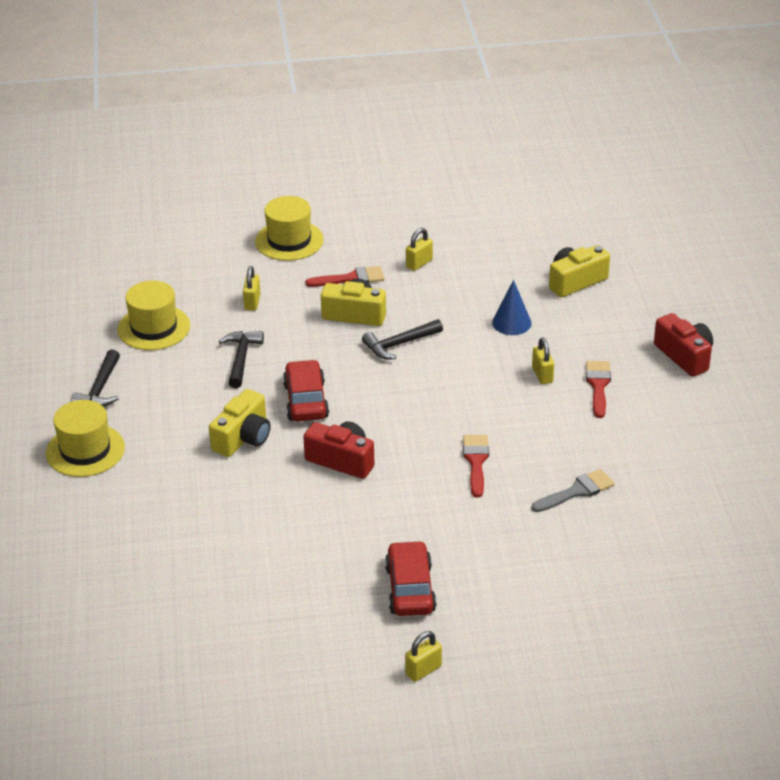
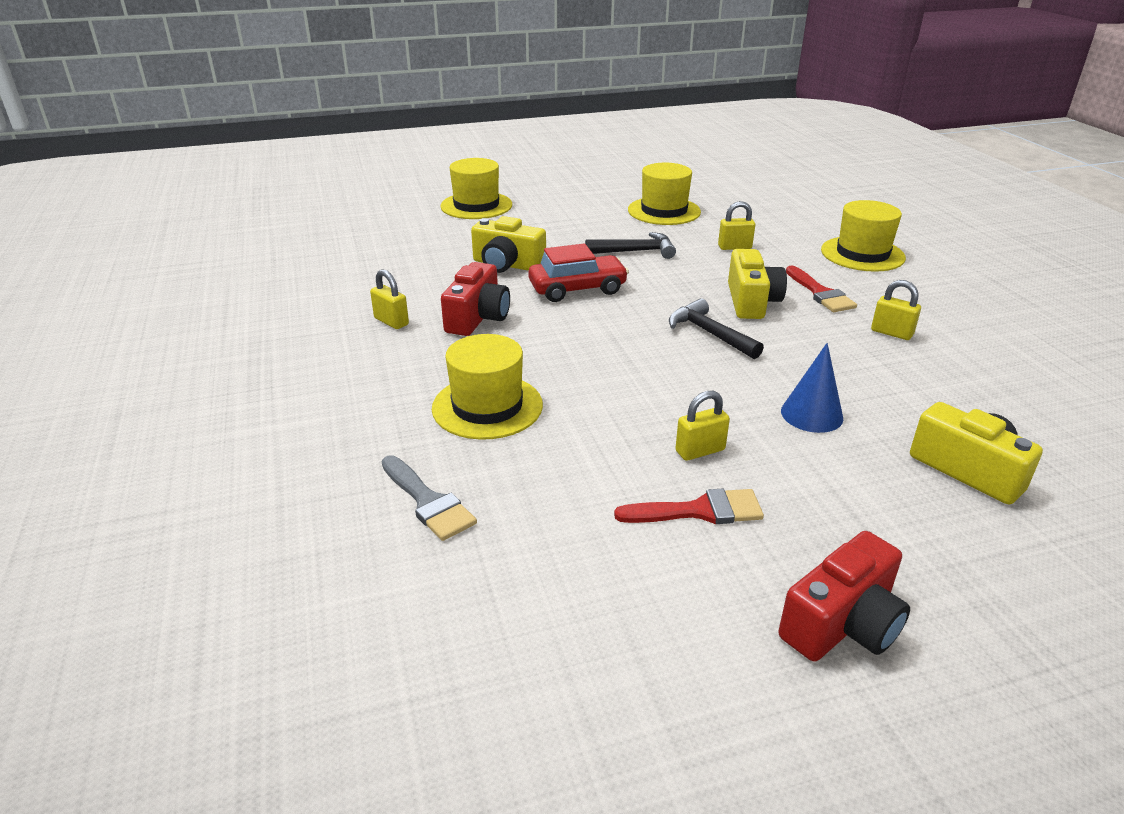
camera: 80 degrees right, 5 degrees down
black hammer [71,350,120,407] -> none
red car [385,540,437,616] -> none
yellow padlock [405,631,442,682] -> yellow padlock moved to [370,269,409,329]
red brush [463,435,489,498] -> yellow hat [432,334,543,440]

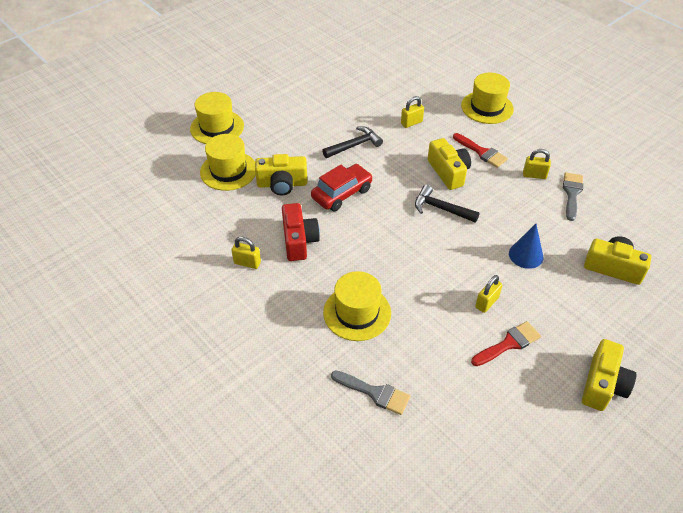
camera: 25 degrees left, 15 degrees up
yellow hat [628,163,701,225] -> yellow hat moved to [200,134,256,191]
red camera [778,531,910,661] -> yellow camera [582,339,636,411]
none -> grey brush [563,172,583,221]

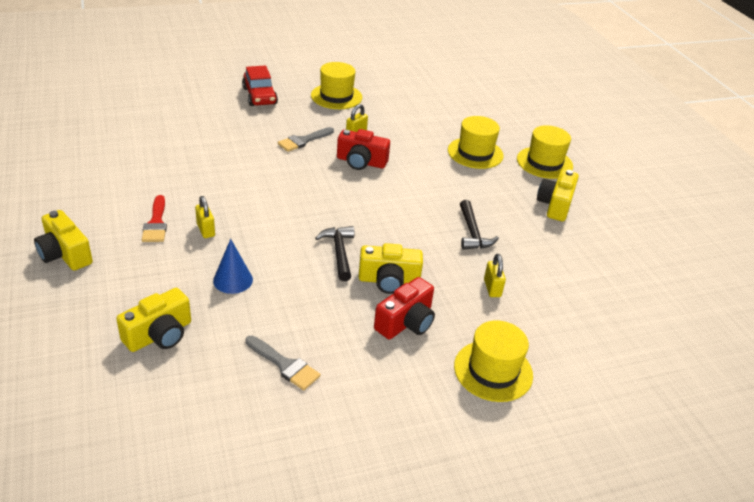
camera: 110 degrees right, 10 degrees down
yellow camera [255,154,307,195] -> yellow camera moved to [537,170,579,221]
red car [311,164,373,211] -> red car moved to [242,65,278,106]
yellow hat [323,271,391,341] -> yellow hat moved to [311,62,362,109]
grey brush [331,370,410,415] -> grey brush moved to [278,127,334,152]
black hammer [415,185,480,223] -> black hammer turned 60 degrees counterclockwise [315,226,354,281]
red brush [453,133,508,168] -> red camera [374,277,435,339]
yellow padlock [523,149,551,179] -> none

